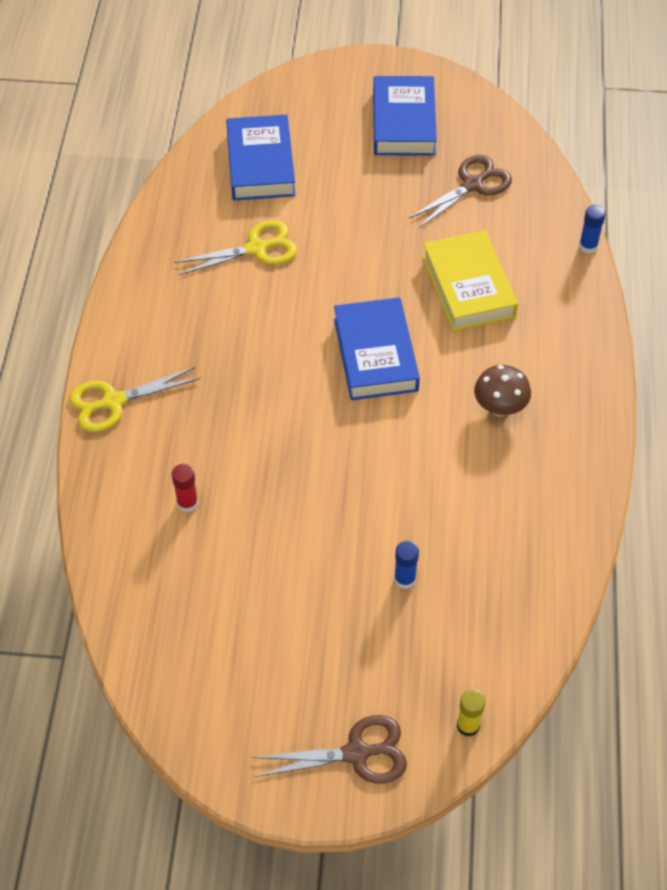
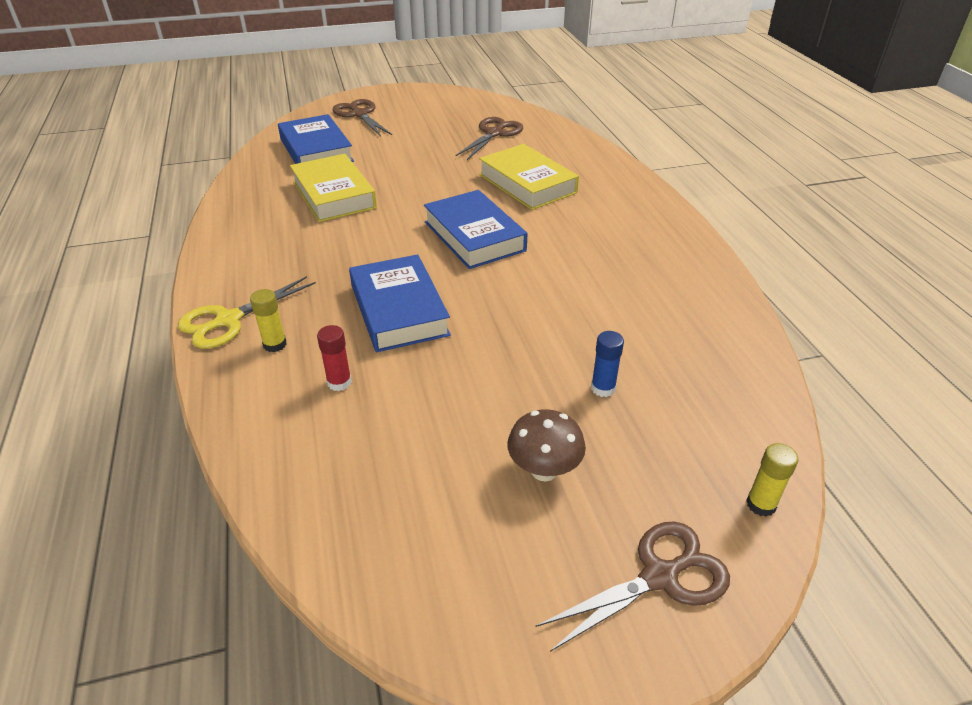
camera: 20 degrees left, 15 degrees down
yellow scissors [174,220,297,275] -> yellow book [290,154,377,222]
blue book [373,76,437,156] -> blue book moved to [349,254,451,352]
brown mushroom [474,365,531,417] -> brown mushroom moved to [507,409,586,481]
blue glue stick [579,205,606,253] -> none
none -> yellow glue stick [250,289,287,352]
none -> brown scissors [333,99,392,136]

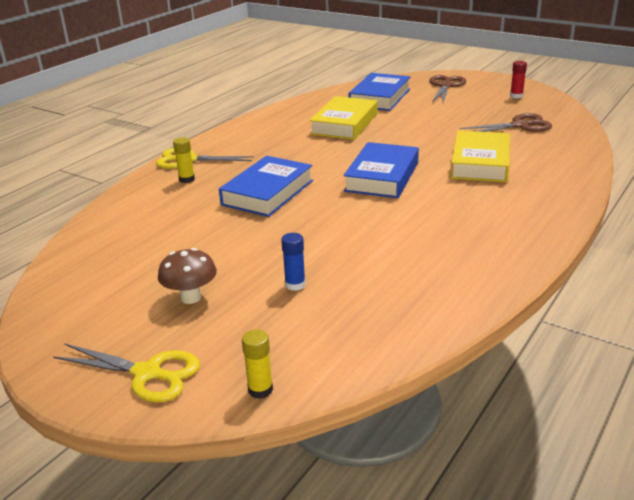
camera: 50 degrees right, 10 degrees down
red glue stick [317,325,352,391] -> red glue stick moved to [510,61,527,98]
brown scissors [535,521,730,652] -> yellow scissors [53,344,200,402]

